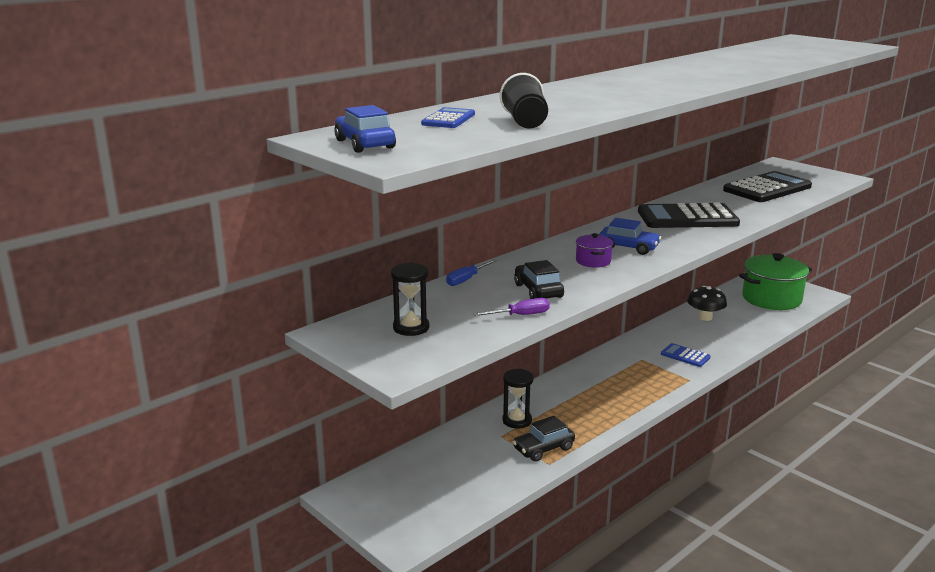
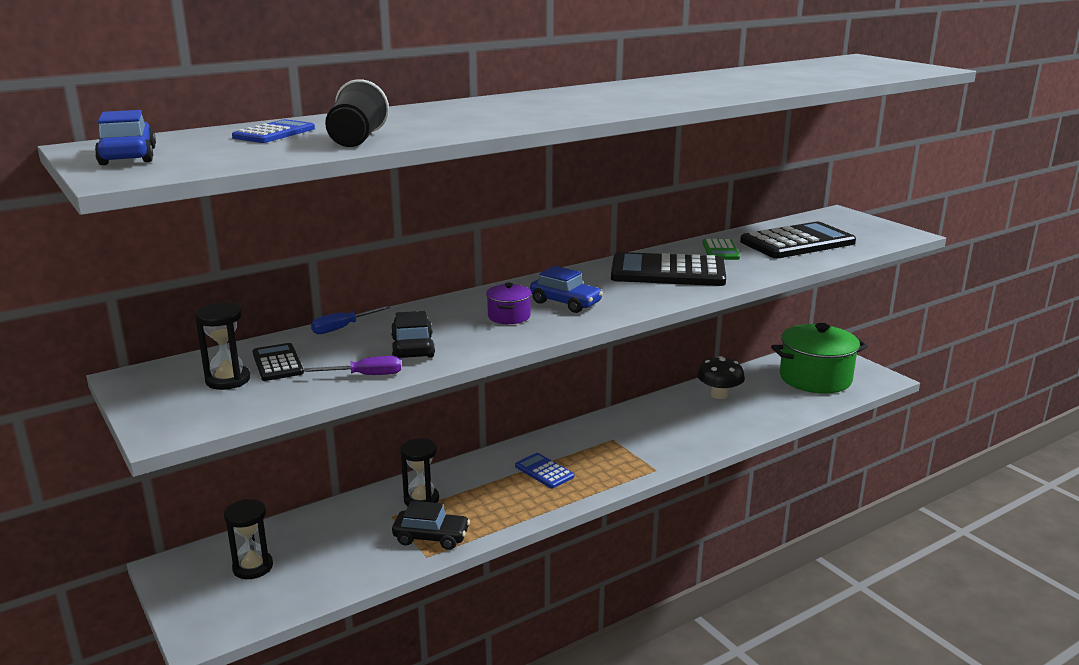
camera: 10 degrees right, 0 degrees up
black car [513,416,575,462] -> black car turned 150 degrees counterclockwise [392,501,470,550]
blue calculator [661,343,711,367] -> blue calculator moved to [515,453,574,488]
none -> black hourglass [224,499,273,579]
none -> black calculator [253,343,304,381]
none -> green calculator [703,239,740,260]

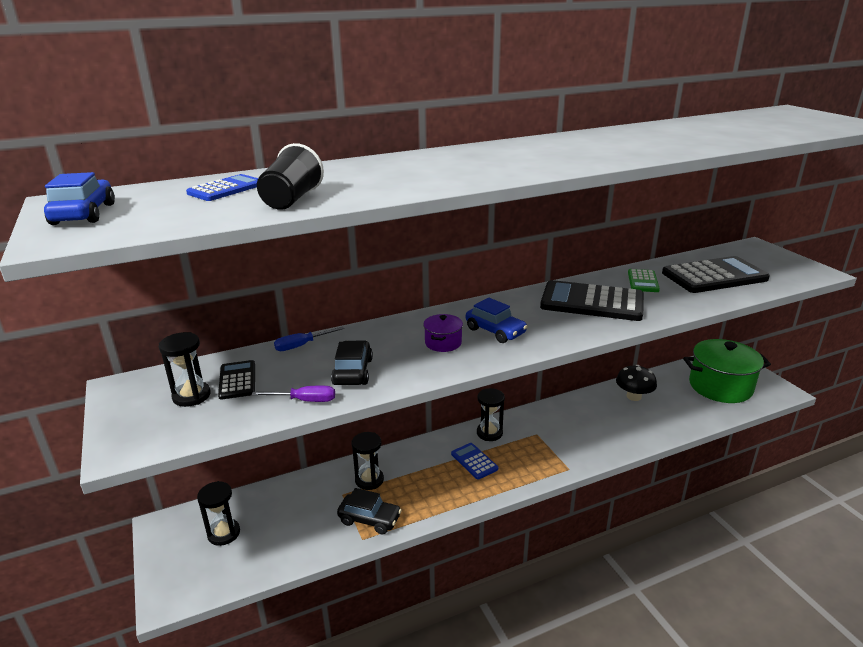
camera: 10 degrees right, 5 degrees up
none -> black hourglass [477,388,505,441]

